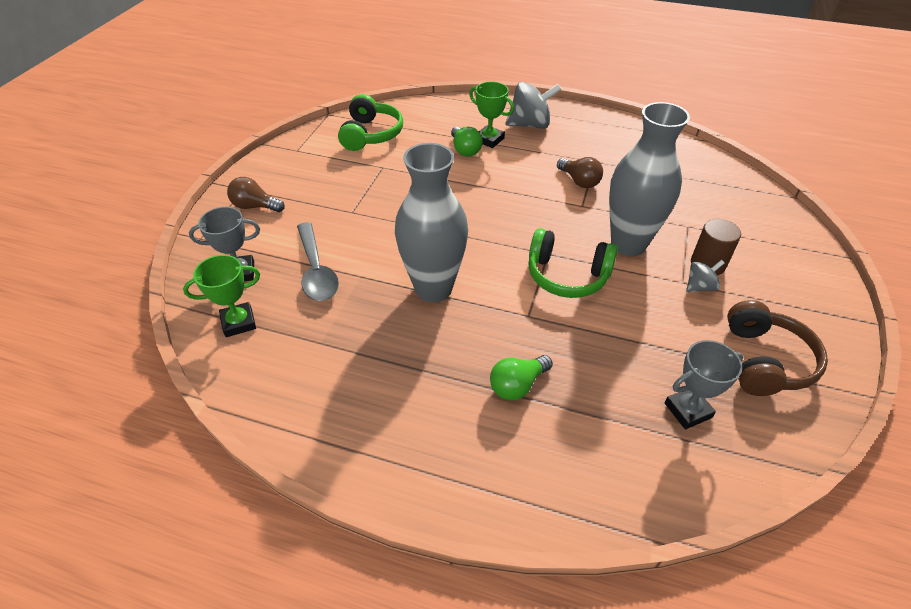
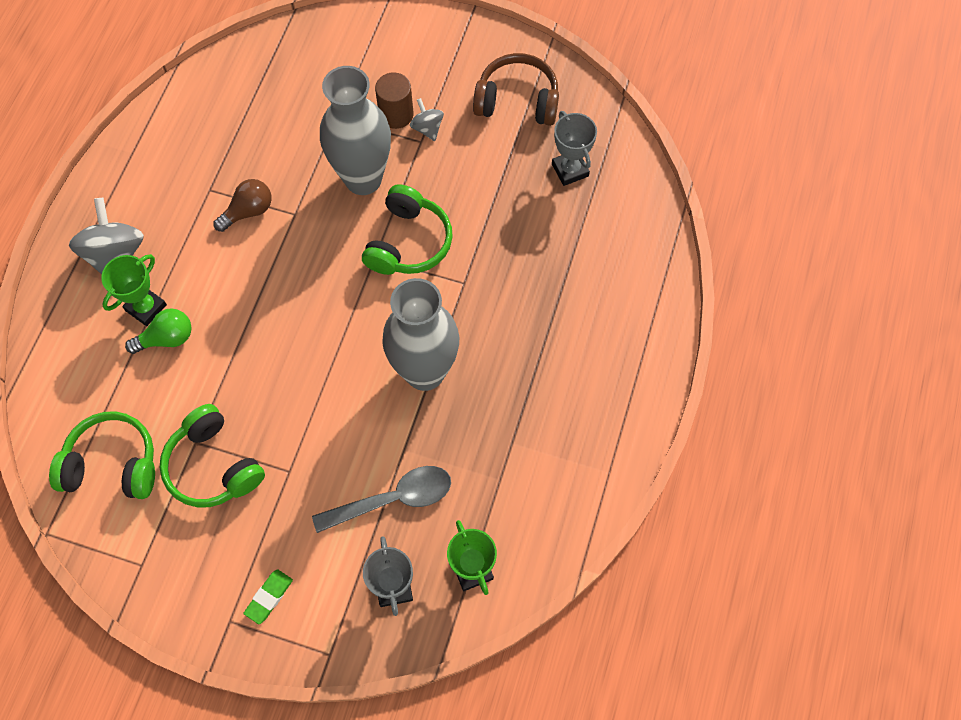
camera: 90 degrees left, 20 degrees up
brown light bulb [227,177,285,212] -> green eraser [243,569,293,624]
green light bulb [490,355,553,400] -> none
none -> green headphones [159,404,265,508]

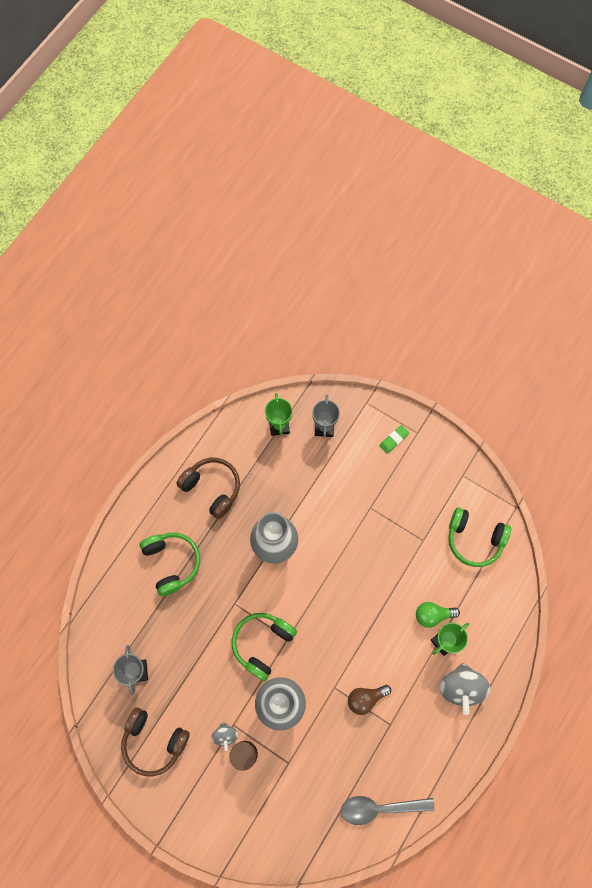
camera: 165 degrees left, 5 degrees up
green headphones [159,404,265,508] -> green headphones moved to [140,533,200,596]
grey spoon [312,466,451,533] -> grey spoon moved to [341,796,435,825]
none -> brown headphones [176,458,240,519]

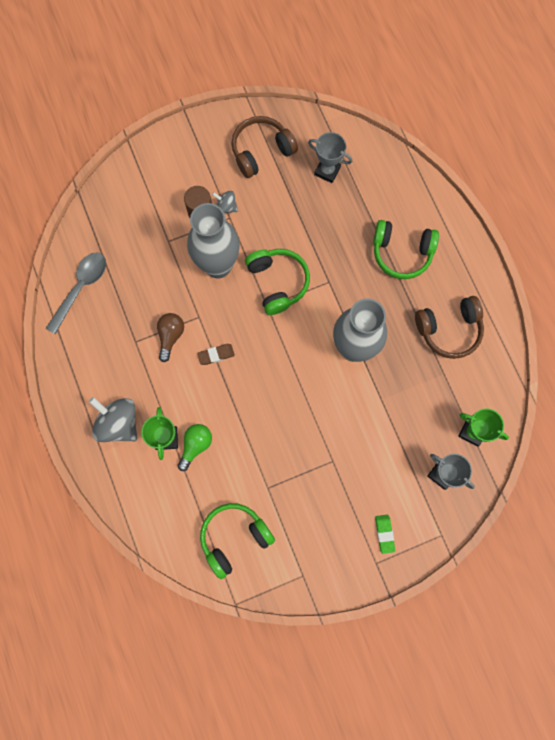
camera: 125 degrees right, 5 degrees up
none -> brown eraser [197,344,235,365]

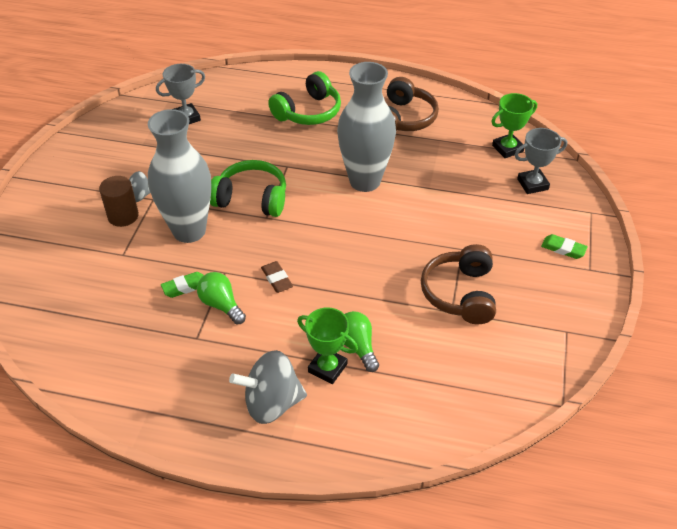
camera: 55 degrees left, 30 degrees down
grey spoon [45,253,106,334] -> none
brown light bulb [157,313,184,362] -> green light bulb [197,272,246,324]
brown eraser [197,344,235,365] -> brown eraser turned 45 degrees counterclockwise [261,261,293,293]
green headphones [200,503,275,579] -> none
brown headphones [231,116,298,178] -> brown headphones moved to [421,244,496,324]
none -> green eraser [161,272,204,298]

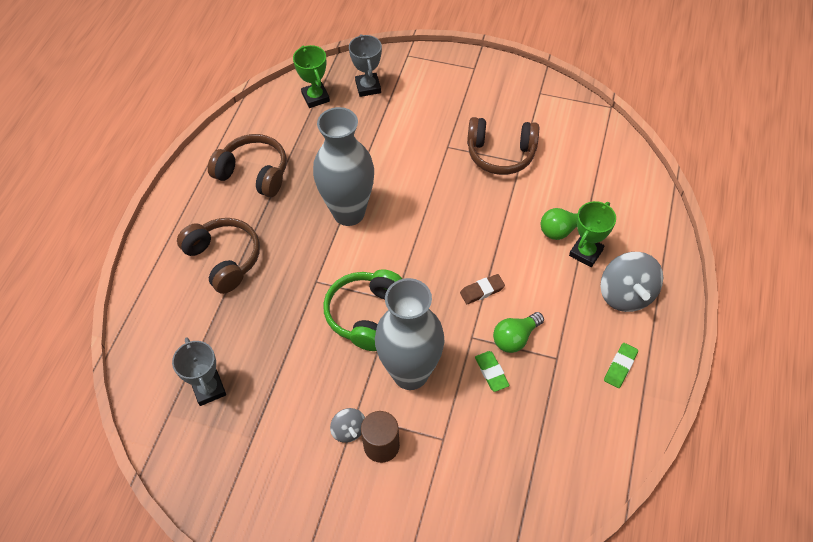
camera: 85 degrees left, 10 degrees up
green headphones [268,71,341,125] -> brown headphones [177,218,260,294]
green eraser [541,234,588,259] -> green eraser moved to [604,343,638,388]

